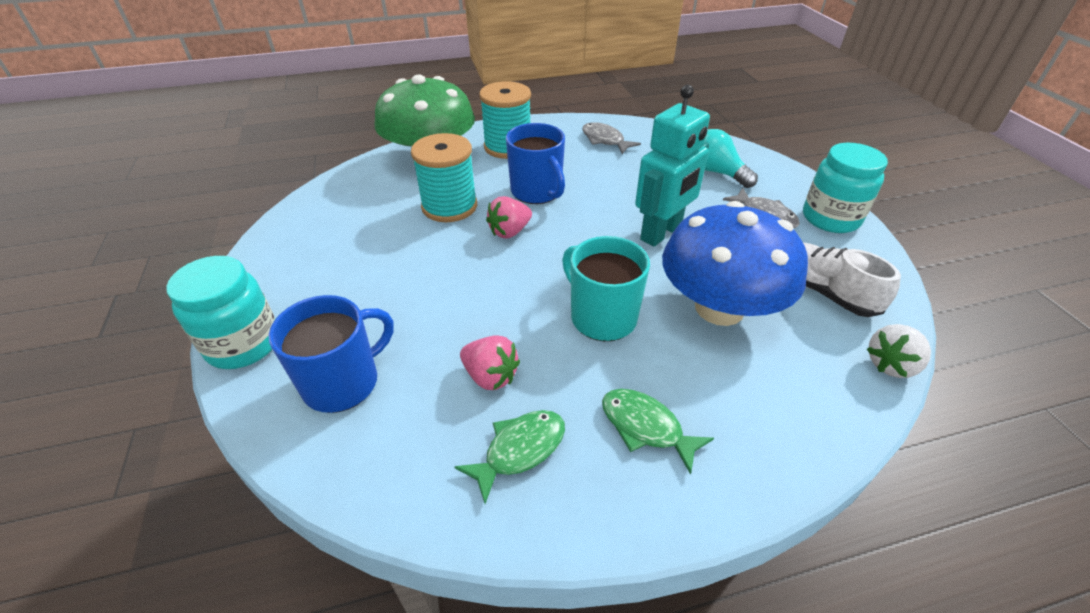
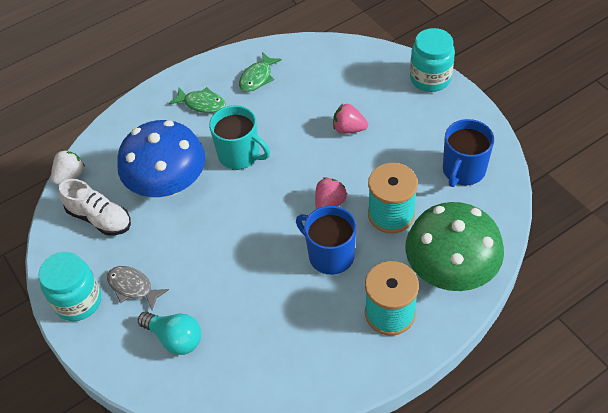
camera: 165 degrees right, 10 degrees up
blue mug [269,295,394,413] -> blue mug moved to [443,119,494,187]
pink strawberry [460,335,520,390] -> pink strawberry moved to [333,104,368,134]
grey fish [582,122,641,154] -> none
turquoise robot [635,85,710,247] -> none

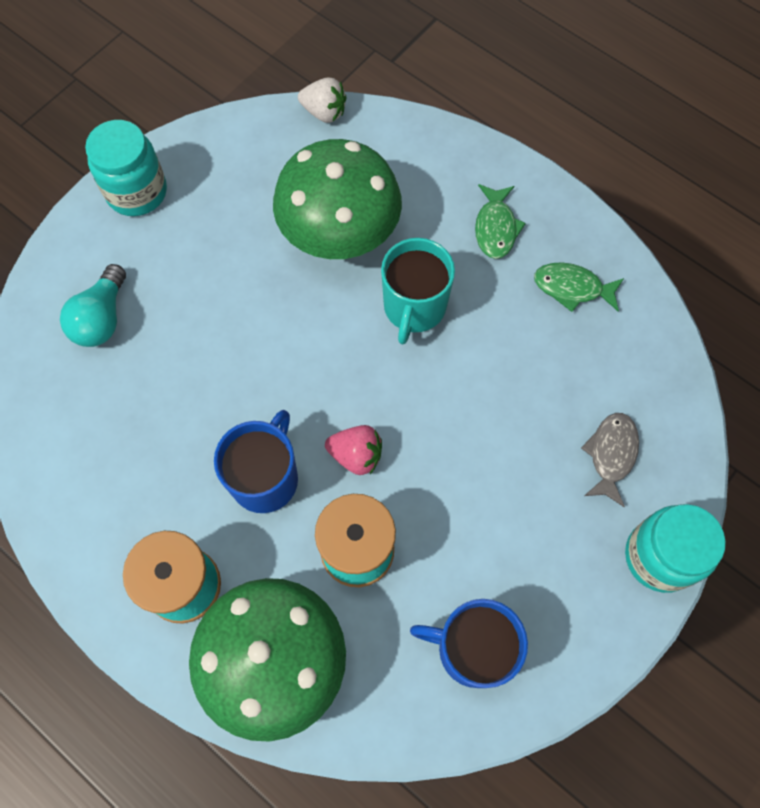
camera: 70 degrees right, 15 degrees up
white shoe [59,179,131,235] -> none
grey fish [107,266,169,310] -> grey fish moved to [581,413,639,507]
blue mushroom [117,120,205,197] -> green mushroom [273,139,402,259]
pink strawberry [333,104,368,134] -> none

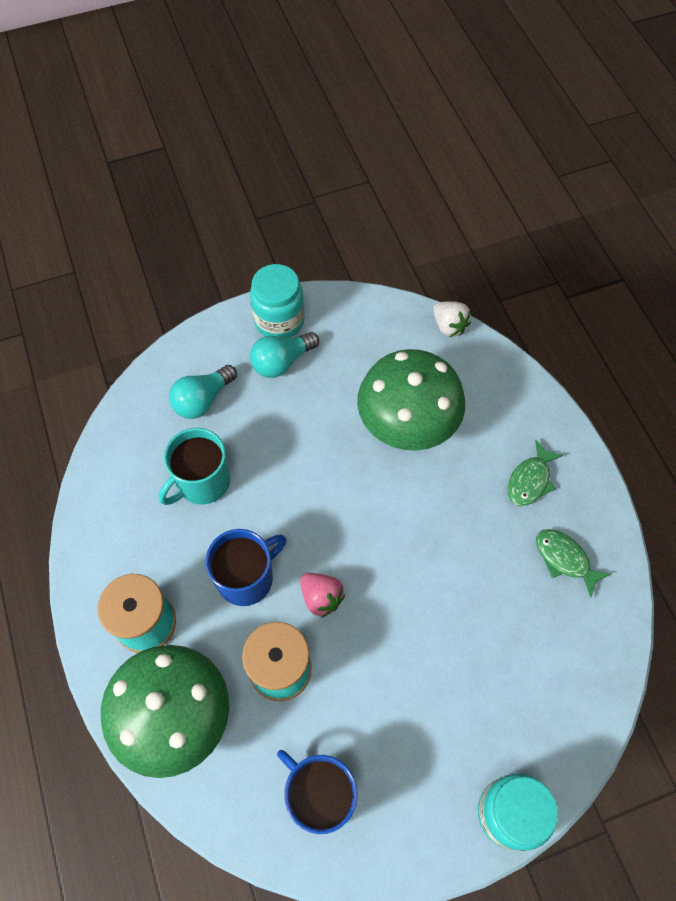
camera: 30 degrees right, 5 degrees down
turquoise mug [381,238,455,344] -> turquoise mug moved to [159,428,230,505]
grey fish [581,413,639,507] -> none
none -> turquoise light bulb [250,332,319,378]

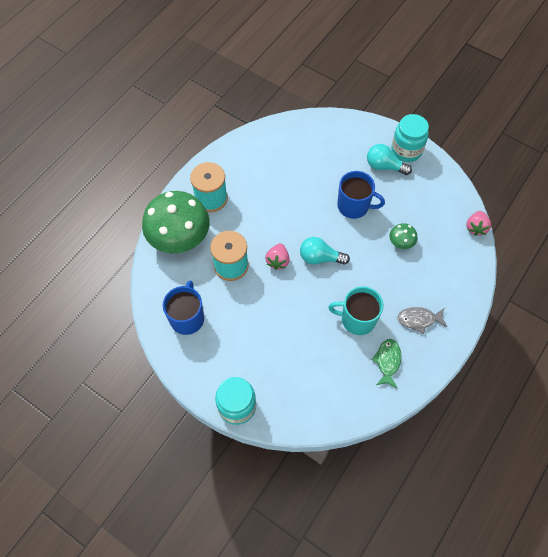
camera: 55 degrees right, 0 degrees up
turquoise mug [159,428,230,505] -> turquoise mug moved to [328,286,383,335]
turquoise light bulb [169,365,237,419] -> turquoise light bulb moved to [300,237,350,265]
blue mug [205,529,286,606] -> blue mug moved to [337,171,385,219]
green mushroom [357,349,465,451] -> green mushroom [389,223,417,249], size x0.42
white strawberry [433,301,471,337] -> pink strawberry [466,211,491,236]
green fish [508,440,563,506] -> grey fish [398,307,447,334]

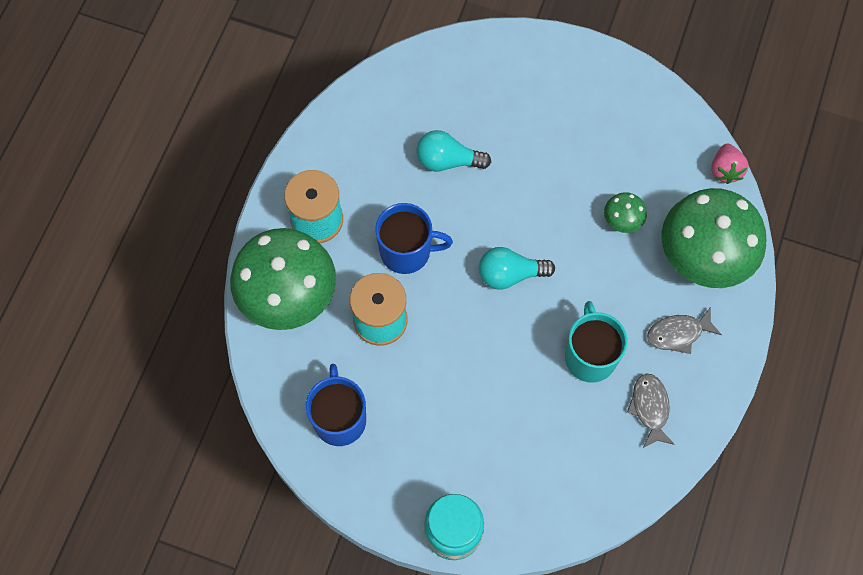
camera: 15 degrees left, 5 degrees up
pink strawberry [265,243,290,270] -> none
turquoise mug [328,286,383,335] -> turquoise mug turned 90 degrees clockwise [565,301,628,383]
blue mug [337,171,385,219] -> blue mug moved to [375,203,453,274]
turquoise light bulb [367,144,412,175] -> turquoise light bulb moved to [416,130,491,172]
green fish [372,339,401,389] -> grey fish [627,373,675,448]
turquoise jar [391,114,429,162] -> none
none -> green mushroom [661,188,767,288]

